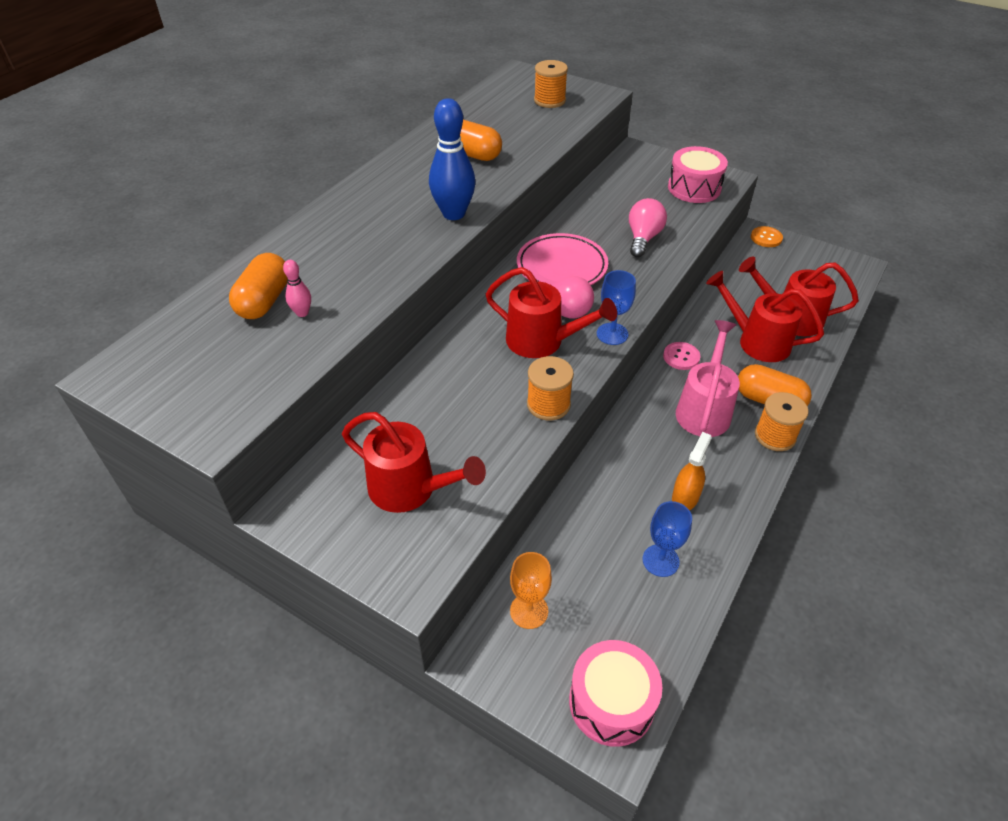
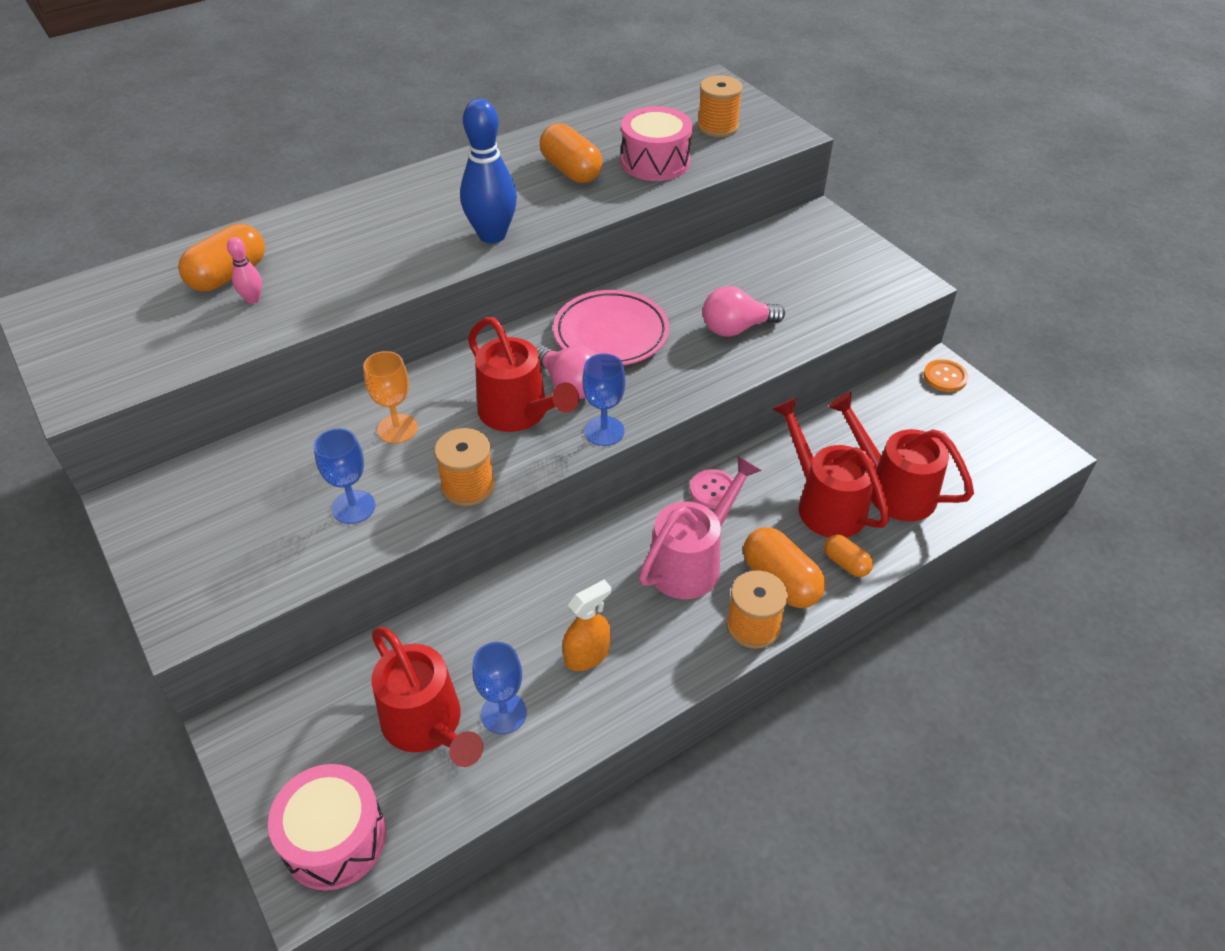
camera: 25 degrees right, 0 degrees up
red watering can [342,412,486,513] -> red watering can moved to [371,627,483,767]
orange goblet [510,552,552,629] -> orange goblet moved to [363,351,418,444]
pink light bulb [629,198,667,257] -> pink light bulb turned 150 degrees counterclockwise [703,286,785,337]
pink drum [668,146,728,203] -> pink drum moved to [621,106,693,181]
none -> blue goblet [314,428,376,524]
none -> orange capsule [824,535,873,577]

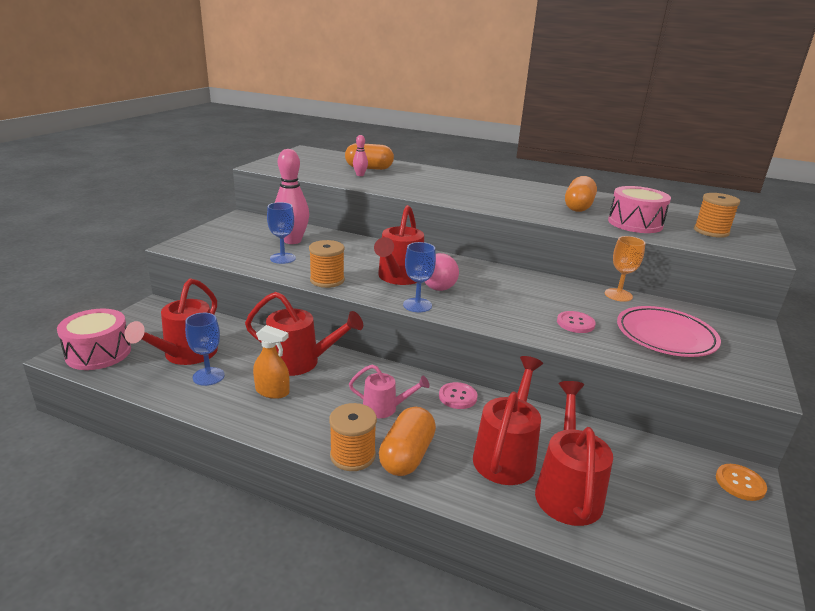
camera: 55 degrees right, 20 degrees down
orange goblet [363,351,418,444] -> orange goblet moved to [605,236,645,302]
blue bowling pin [460,99,517,243] -> none
pink plate [553,290,669,365] -> pink plate moved to [617,306,721,357]
pink watering can [639,456,762,599] -> pink watering can [349,365,430,418], size x0.60
pink light bulb [703,286,785,337] -> pink button [557,311,596,333]
orange capsule [824,535,873,577] -> none
none -> red watering can [245,292,363,376]
none -> pink bowling pin [275,149,309,244]

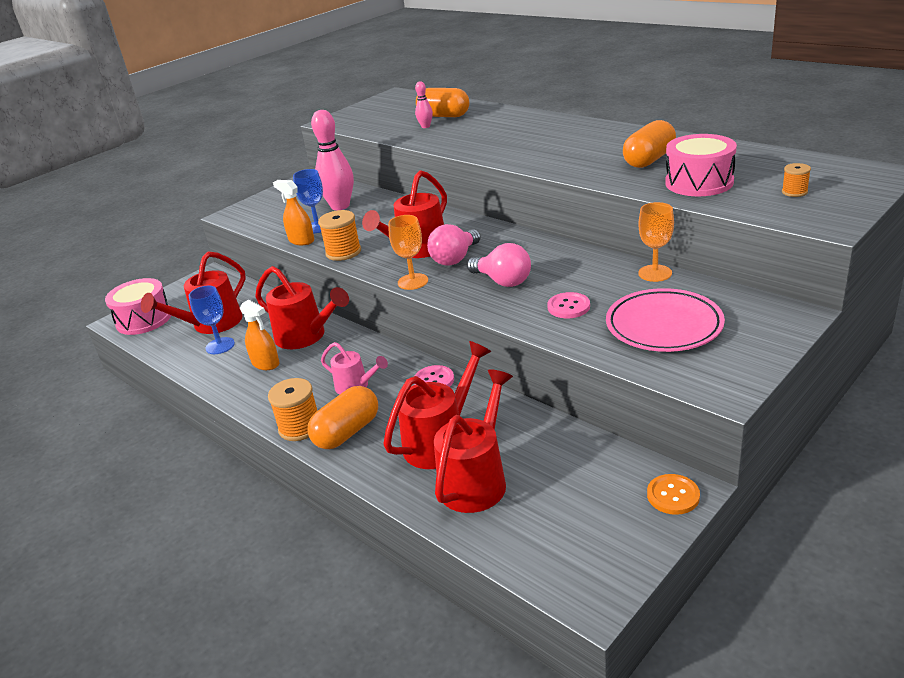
camera: 25 degrees right, 5 degrees up
blue goblet [403,242,436,312] -> orange goblet [388,215,428,290]
orange spool [694,193,740,238] -> orange spool [782,163,811,197], size x0.57
none -> orange spray bottle [273,180,314,245]
none -> pink light bulb [467,243,531,287]

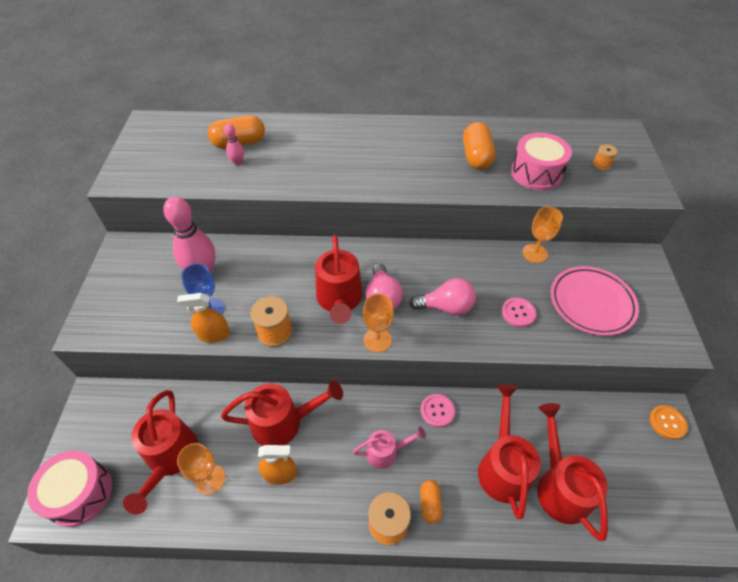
camera: 45 degrees left, 20 degrees up
blue goblet [189,286,235,354] -> orange goblet [177,443,225,495]
orange capsule [307,386,378,449] -> orange capsule [420,480,442,523], size x0.56

